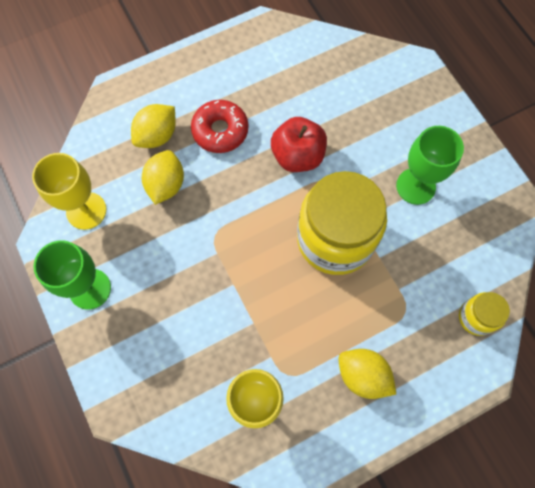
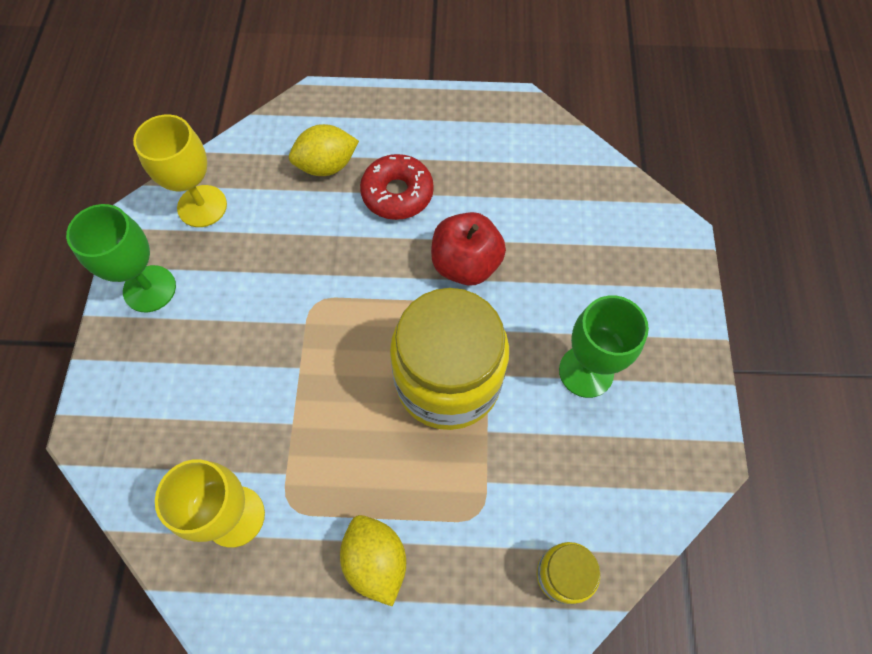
camera: 30 degrees right, 5 degrees down
yellow lemon [142,150,184,205] -> none

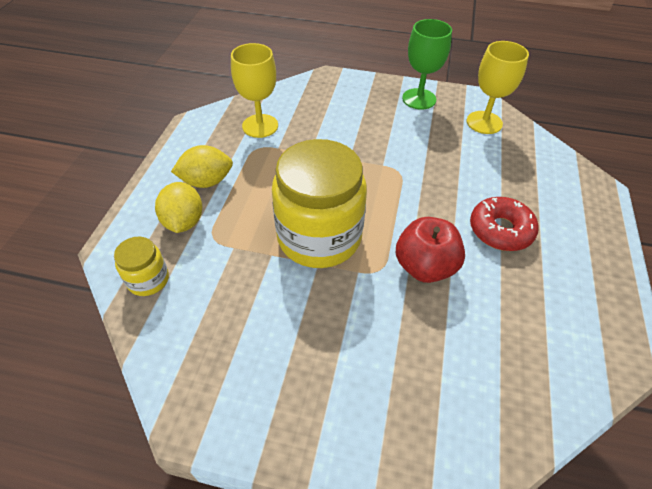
camera: 100 degrees right, 15 degrees down
yellow lemon [289,124,359,176] -> yellow lemon moved to [155,182,202,233]
green goblet [559,295,649,398] -> none

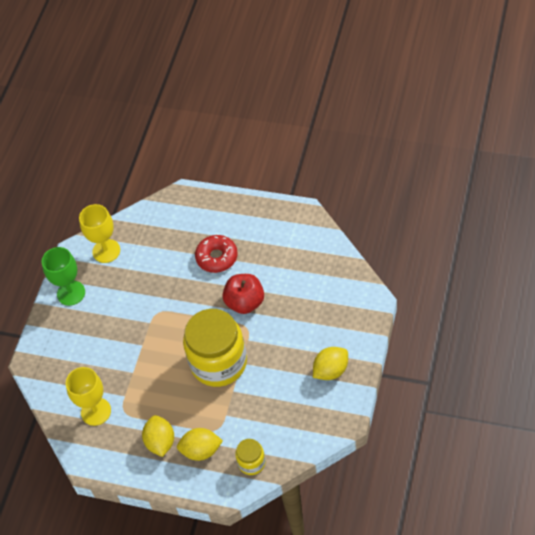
camera: 80 degrees left, 5 degrees up
none -> yellow lemon [313,347,348,380]

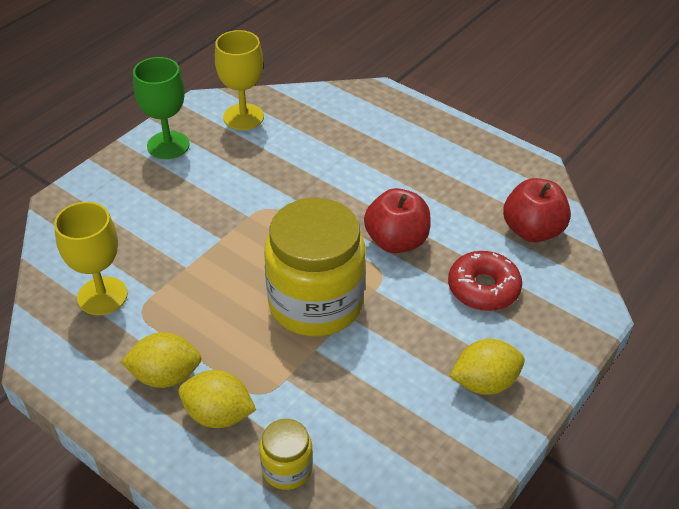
camera: 15 degrees right, 10 degrees down
yellow lemon [142,415,174,457] -> yellow lemon turned 75 degrees clockwise [121,332,202,388]
red donut [195,235,238,273] -> red donut moved to [448,251,522,311]
none -> red apple [503,178,571,242]

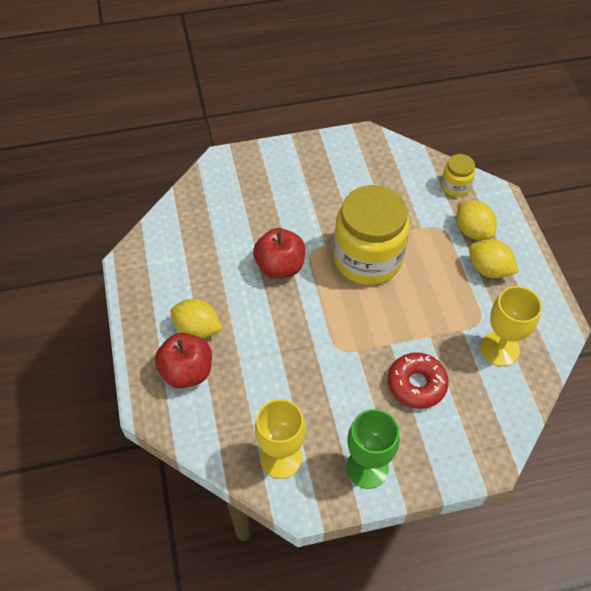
camera: 140 degrees left, 10 degrees up
red donut [448,251,522,311] -> red donut moved to [388,352,449,409]
yellow lemon [450,339,525,395] -> yellow lemon moved to [170,299,223,339]
red apple [503,178,571,242] -> red apple moved to [155,333,212,389]

